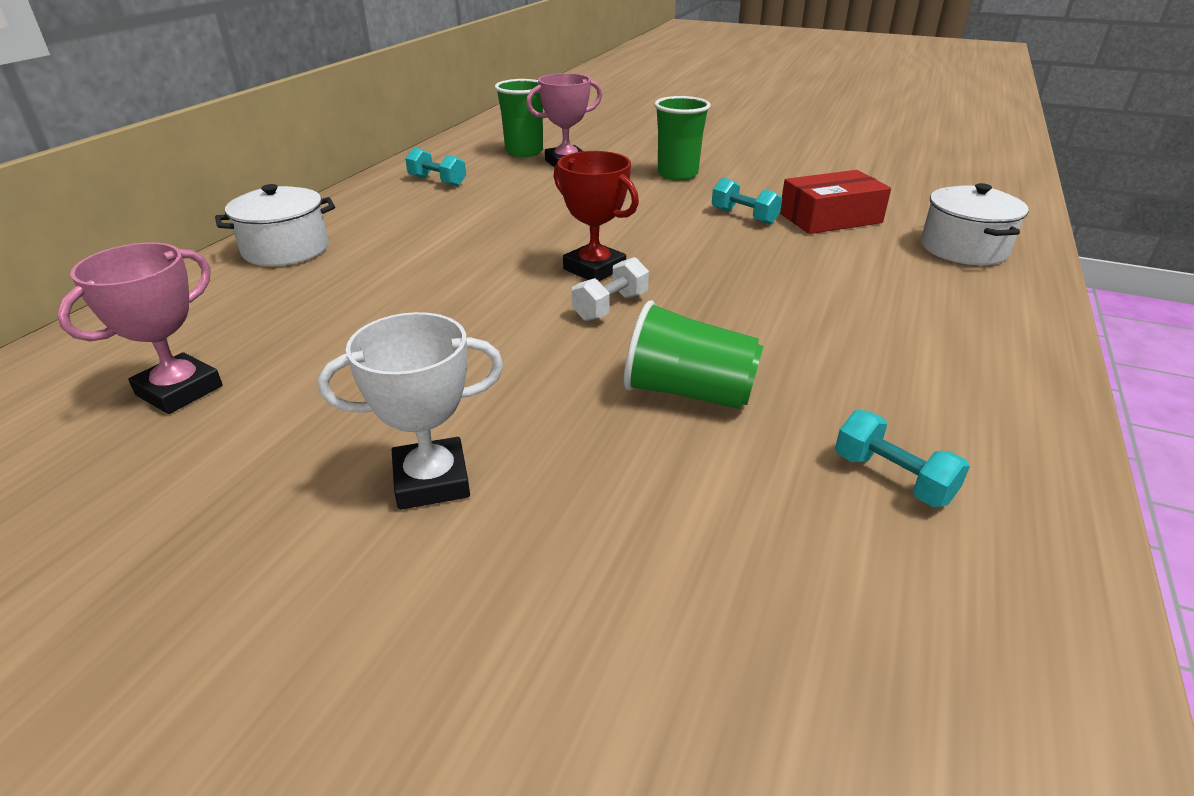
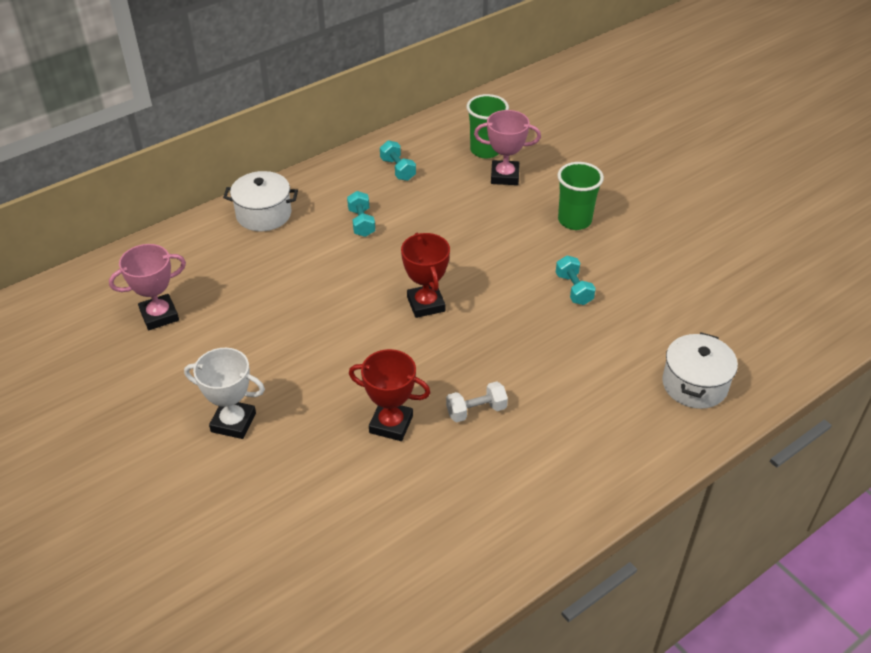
camera: 30 degrees right, 10 degrees up
white dumbbell [572,257,649,321] -> white dumbbell moved to [446,381,508,422]
green cup [624,300,763,409] -> red trophy [349,349,431,441]
red box [780,170,891,234] -> none
turquoise dumbbell [835,410,970,507] -> turquoise dumbbell moved to [347,191,375,237]

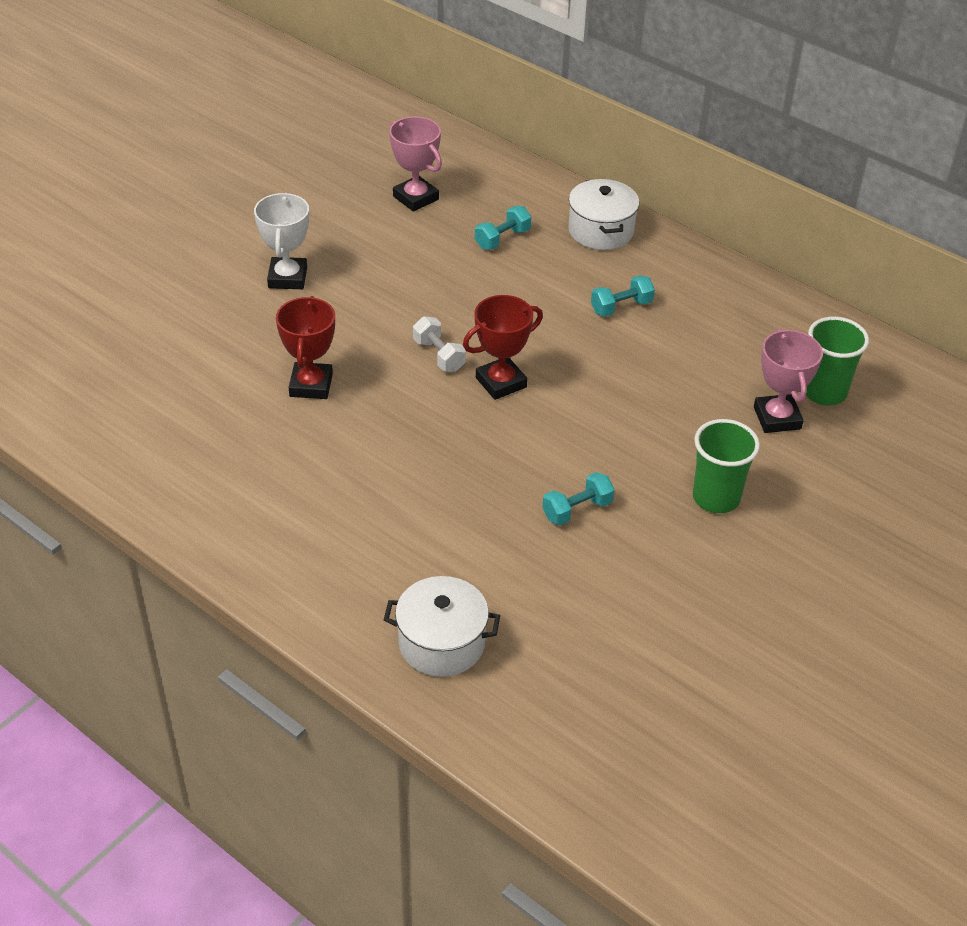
camera: 75 degrees right, 0 degrees up
turquoise dumbbell [380,140,416,181] -> turquoise dumbbell moved to [475,206,531,250]
white dumbbell [446,381,508,422] -> white dumbbell moved to [413,316,466,372]

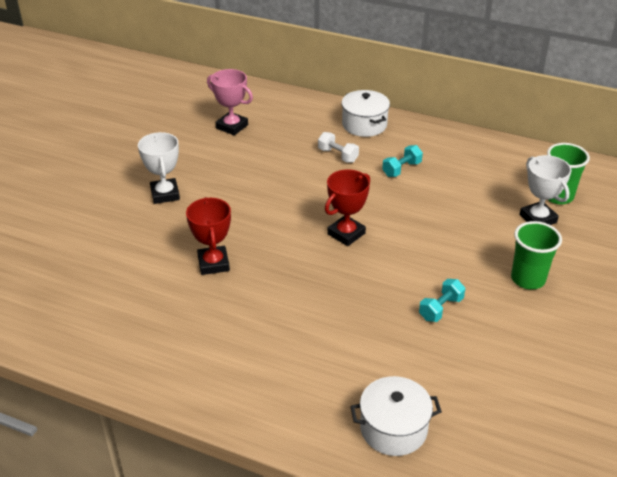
camera: 15 degrees left, 5 degrees down
white dumbbell [413,316,466,372] -> white dumbbell moved to [318,132,359,163]
turquoise dumbbell [475,206,531,250] -> none
pink trophy [754,329,823,433] -> white trophy [520,155,572,225]

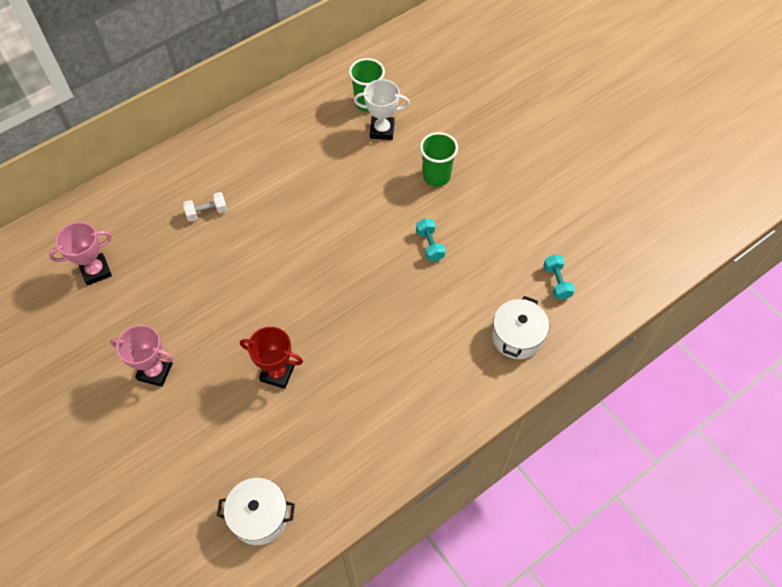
camera: 60 degrees left, 20 degrees up
white trophy [138,132,180,204] -> pink trophy [110,325,174,387]
red trophy [325,170,370,246] -> none
white pot [341,90,390,137] -> white pot moved to [217,478,295,545]
turquoise dumbbell [382,145,423,177] -> turquoise dumbbell moved to [543,255,575,300]

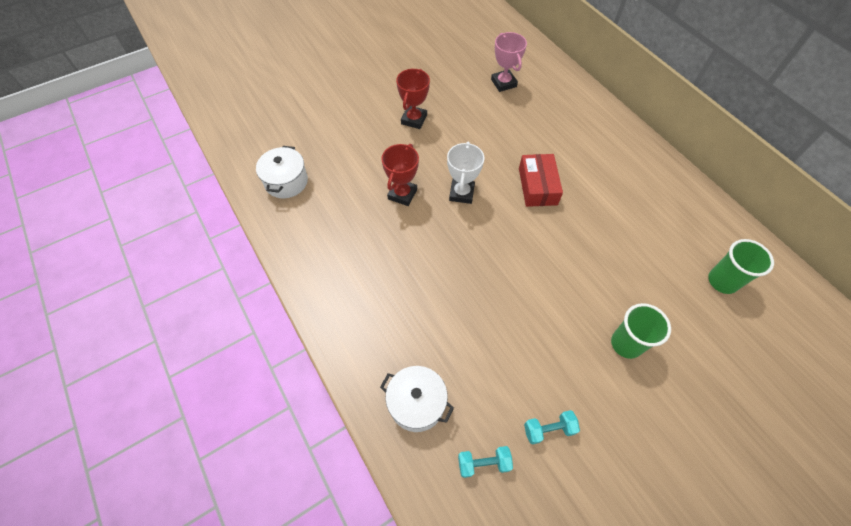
camera: 95 degrees right, 0 degrees up
pink trophy [110,325,174,387] -> red trophy [396,69,430,129]
white dumbbell [183,192,227,222] -> none
white trophy [354,79,410,140] -> white trophy moved to [447,142,484,204]
turquoise dumbbell [416,219,446,262] -> turquoise dumbbell moved to [524,410,580,445]
none -> red box [519,154,563,207]

